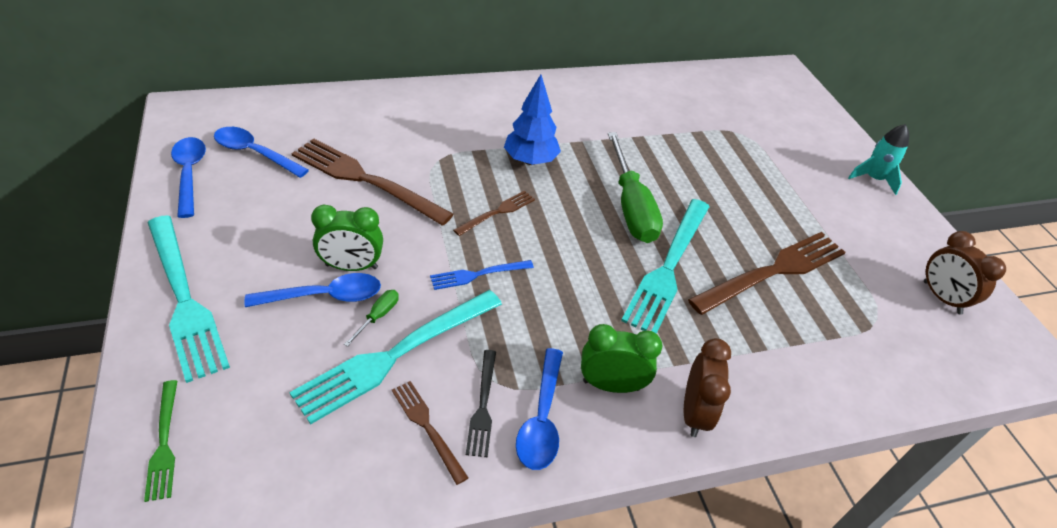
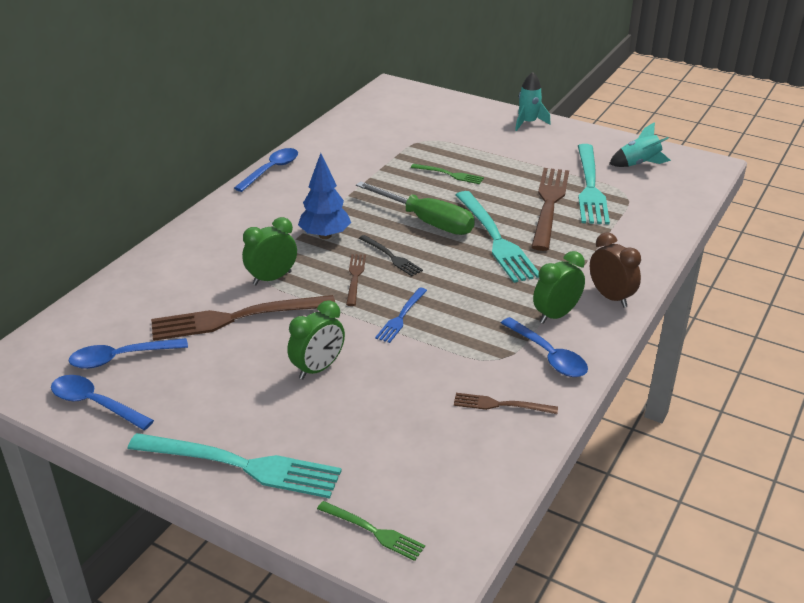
camera: 40 degrees left, 10 degrees down
blue spoon [244,273,381,307] -> blue spoon moved to [234,148,298,192]
turquoise fork [289,290,502,425] -> turquoise fork moved to [578,144,610,224]
green screwdriver [344,290,399,347] -> none
black fork [466,350,496,457] -> black fork moved to [359,235,423,276]
brown clock [924,231,1006,315] -> turquoise rocket [609,122,671,167]
none -> green clock [242,217,297,285]
none -> green fork [411,164,484,184]

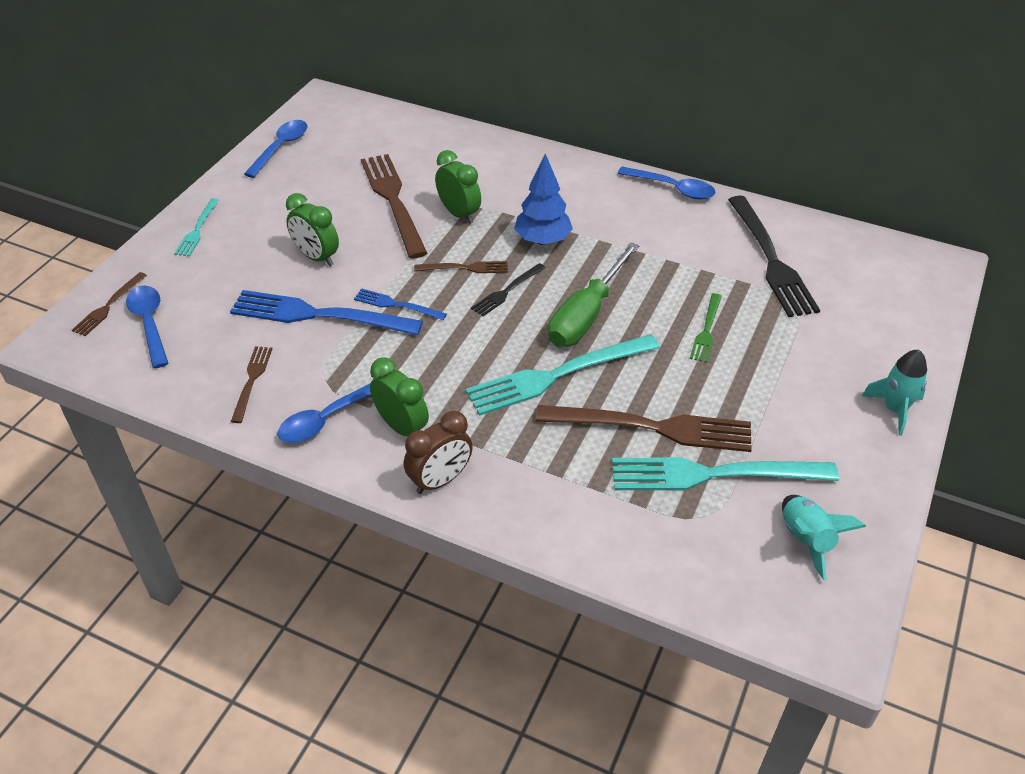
camera: 85 degrees right, 10 degrees up
blue spoon [68,338,188,369] -> blue spoon moved to [126,286,169,368]
turquoise fork [127,433,342,499] -> turquoise fork [174,198,219,257], size x0.51
green fork [317,501,425,561] -> brown fork [72,272,147,336]
none -> blue fork [230,290,423,335]
none -> black fork [728,196,820,317]

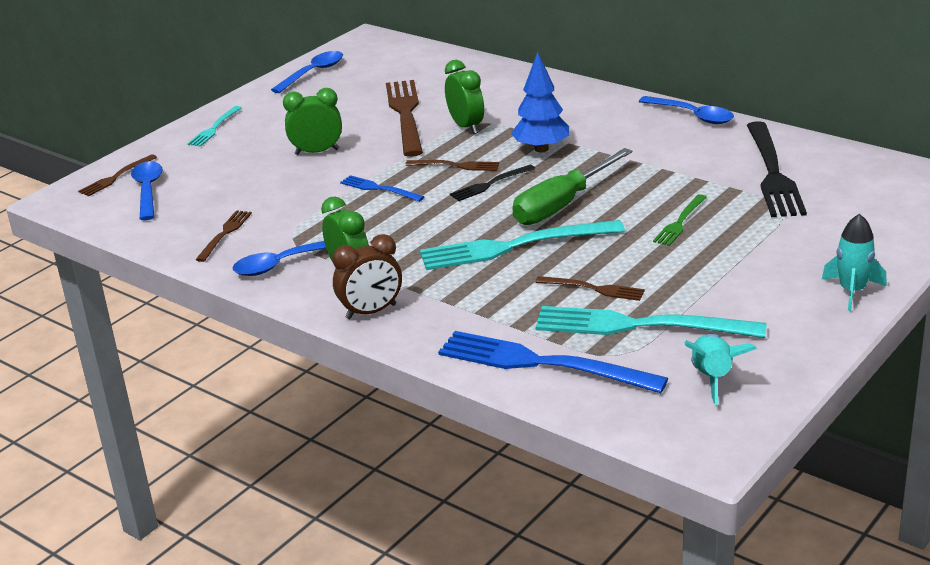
camera: 15 degrees right, 15 degrees down
blue fork [230,290,423,335] -> blue fork moved to [438,331,668,393]
green clock [286,193,339,266] -> green clock turned 120 degrees clockwise [283,88,342,155]
brown fork [536,405,752,452] -> brown fork [535,276,645,301], size x0.51

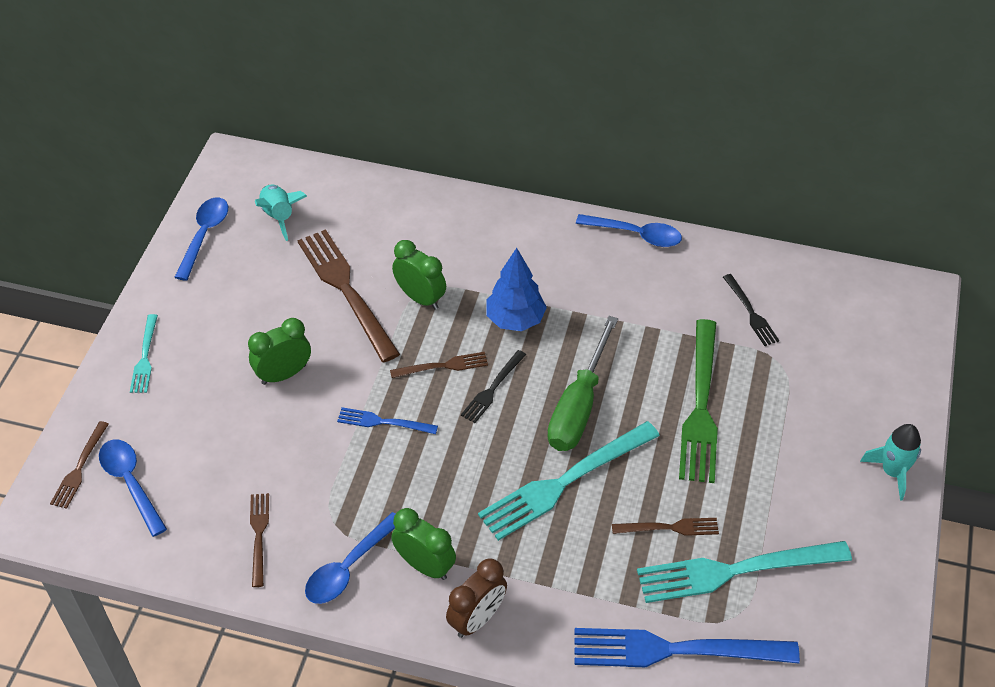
camera: 25 degrees left, 20 degrees up
green fork [653,194,707,246] -> green fork [679,319,718,483], size x1.98
turquoise rocket [685,334,757,405] -> turquoise rocket moved to [255,184,307,241]
black fork [747,121,807,217] -> black fork [723,274,779,346], size x0.51

